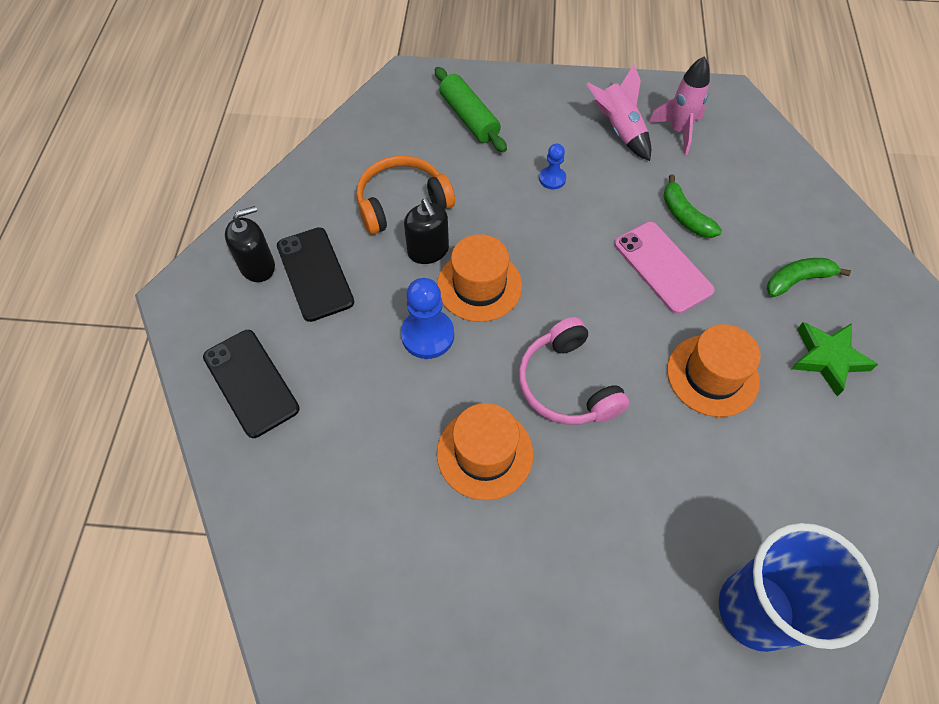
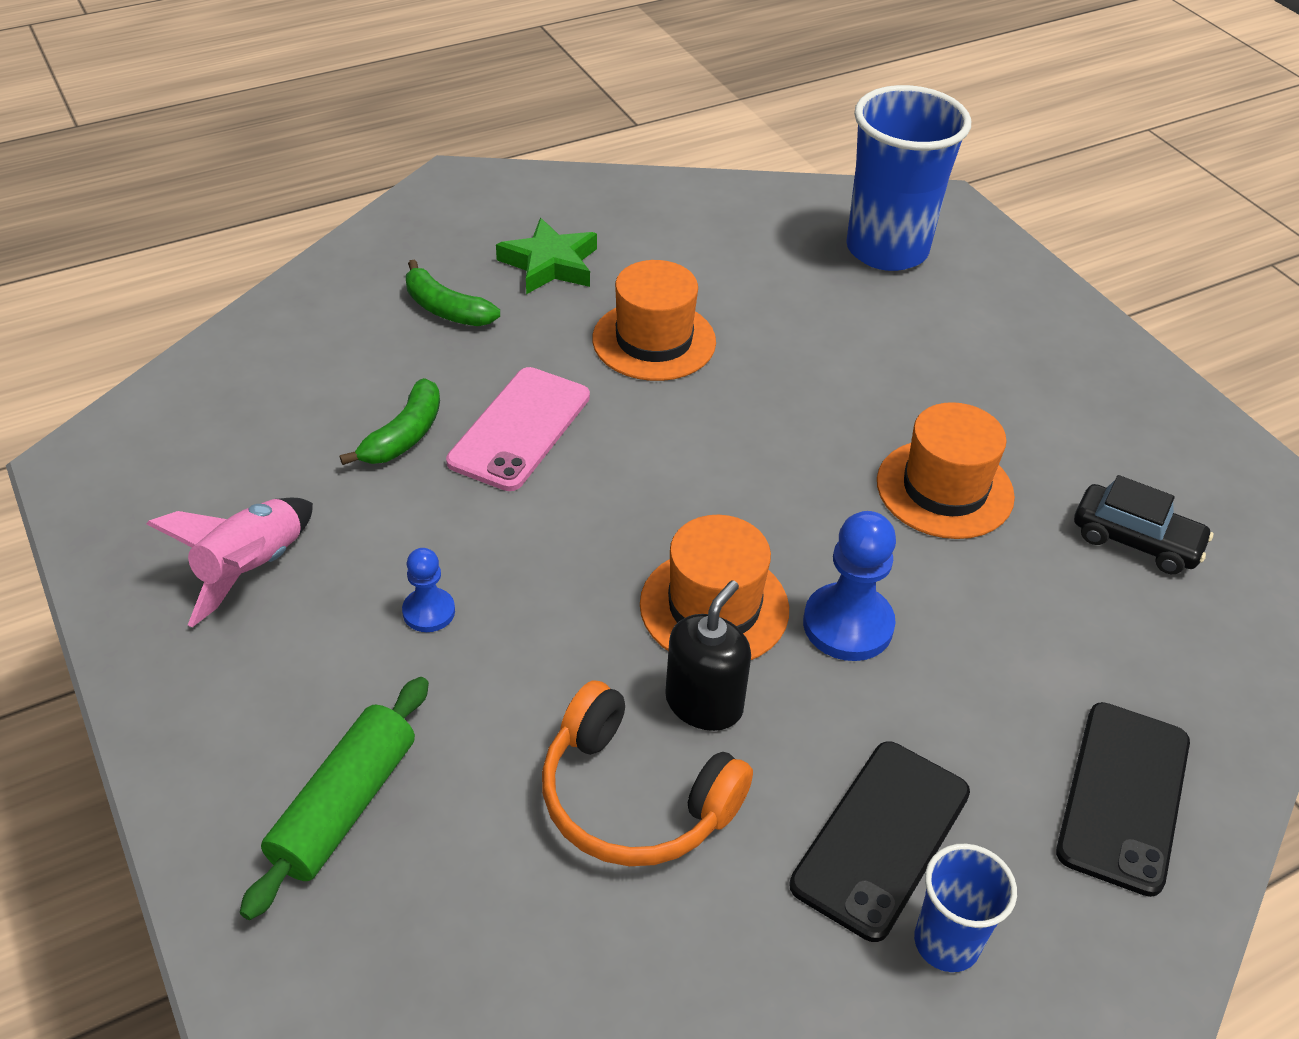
camera: 125 degrees left, 15 degrees down
black soap dispenser [225,206,275,282] -> blue cup [914,844,1017,972]
pink headphones [518,317,630,425] -> none
pink rocket [648,56,710,155] -> none
none -> black car [1074,475,1213,574]

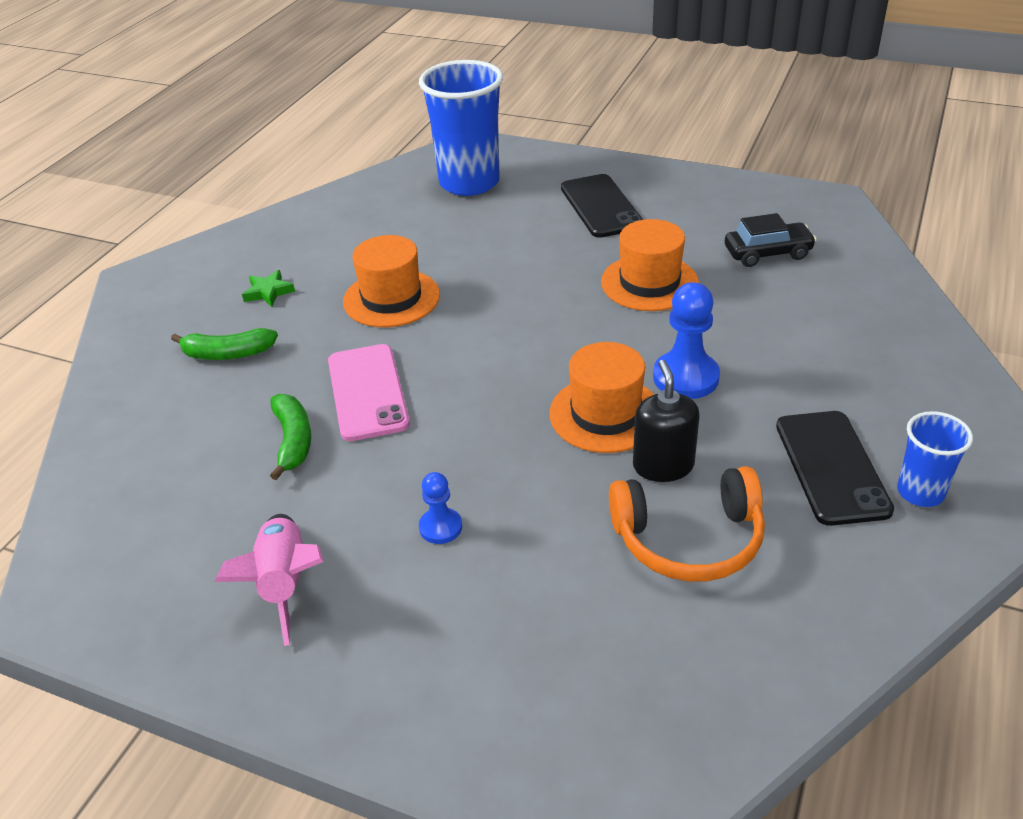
camera: 35 degrees left, 5 degrees down
green rolling pin [240,677,429,920] -> none
green star [496,218,597,294] -> green star [242,270,295,307], size x0.61
black phone [1056,702,1190,897] -> black phone moved to [561,174,643,238]

